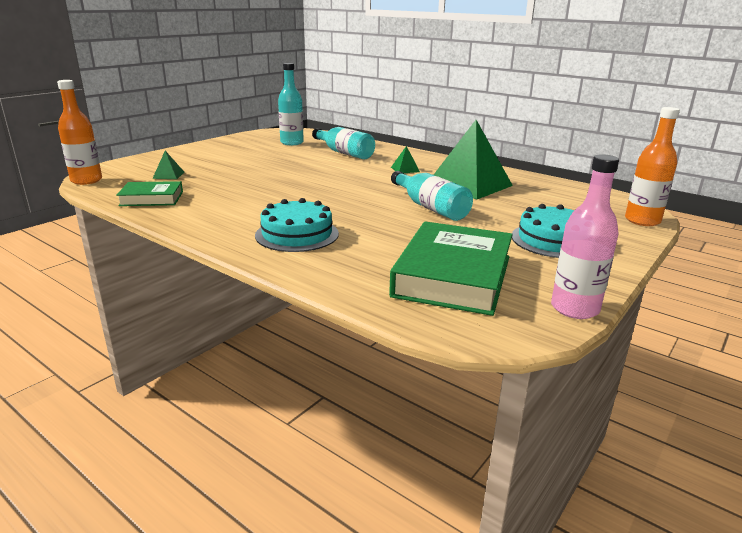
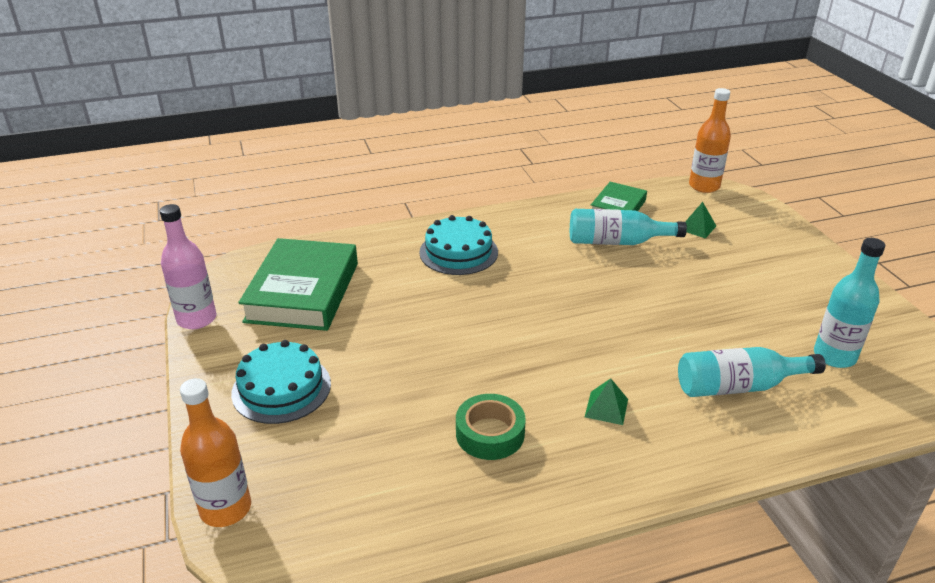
camera: 125 degrees right, 10 degrees up
green book [389,221,513,316] -> green book turned 45 degrees clockwise [238,238,358,331]
turquoise bottle [391,171,473,221] -> turquoise bottle moved to [570,209,687,245]
green pyramid [434,120,513,199] -> green tape [456,394,526,460]

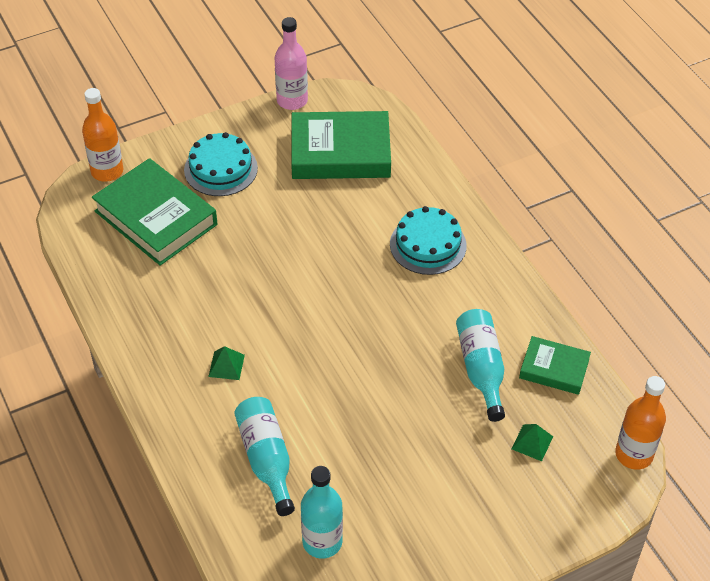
camera: 80 degrees right, 15 degrees up
green tape [456,394,526,460] -> none
none -> green book [92,158,217,266]

